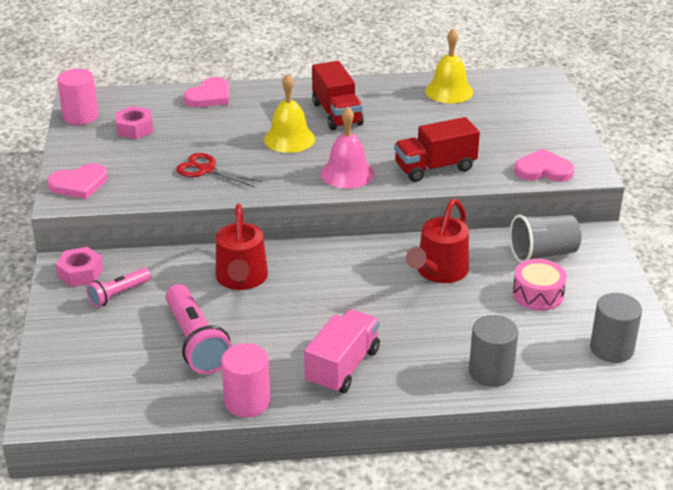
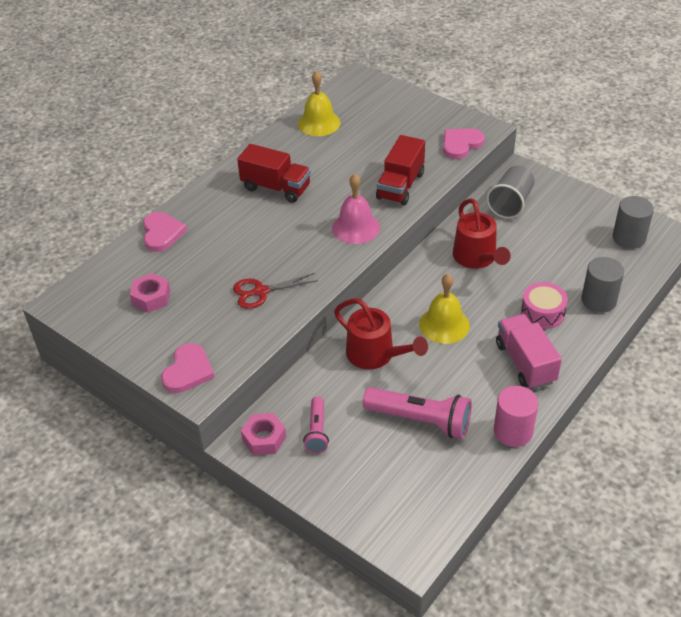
camera: 45 degrees left, 10 degrees up
pink cylinder [57,69,99,125] -> none
yellow bell [264,74,315,153] -> yellow bell moved to [419,274,470,344]
pink drum [513,259,567,311] -> pink drum moved to [521,282,568,329]

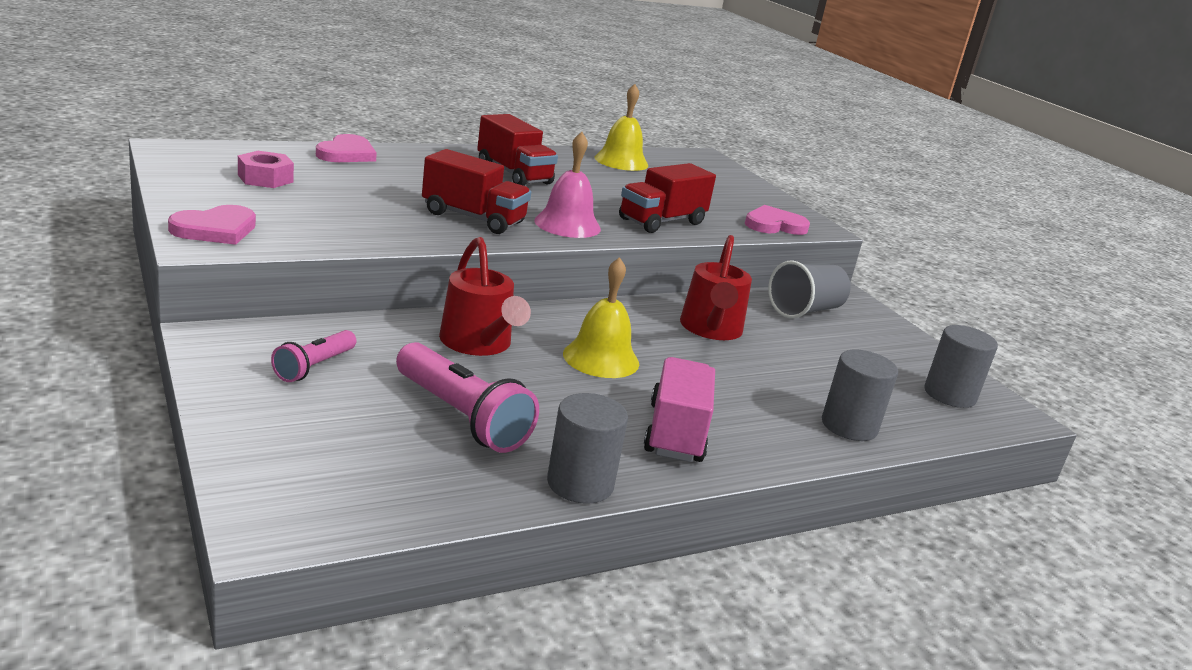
camera: 20 degrees right, 20 degrees down
red scissors [233,273,318,309] -> none
pink nut [241,413,286,455] -> none
pink cylinder [494,386,538,447] -> grey cylinder [547,393,628,504]
pink drum [521,282,568,329] -> none
none -> red truck [422,149,531,234]

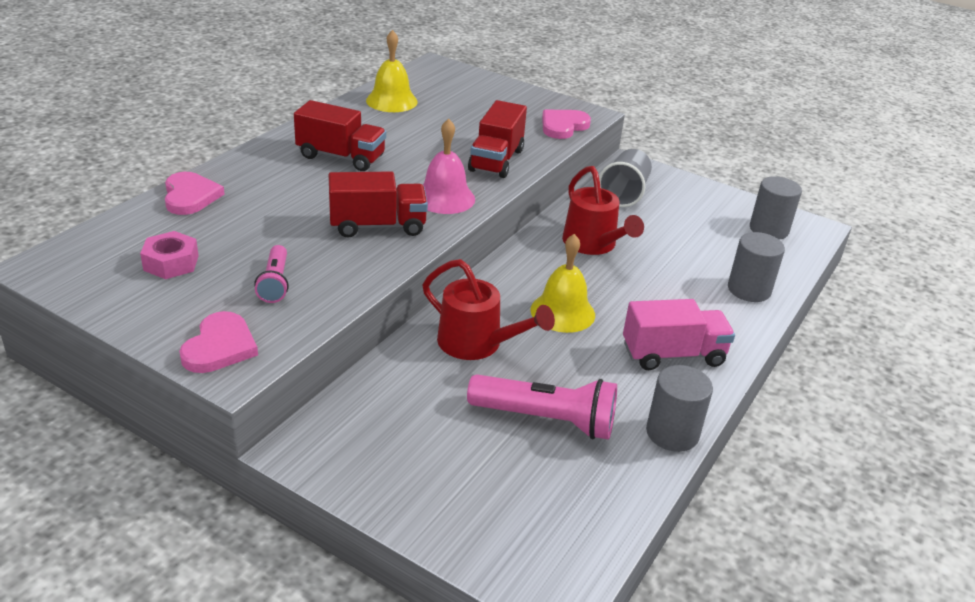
camera: 30 degrees left, 10 degrees up
pink flashlight [271,330,356,382] -> pink flashlight moved to [254,245,289,303]
pink truck [644,357,715,462] -> pink truck turned 105 degrees clockwise [623,299,735,370]

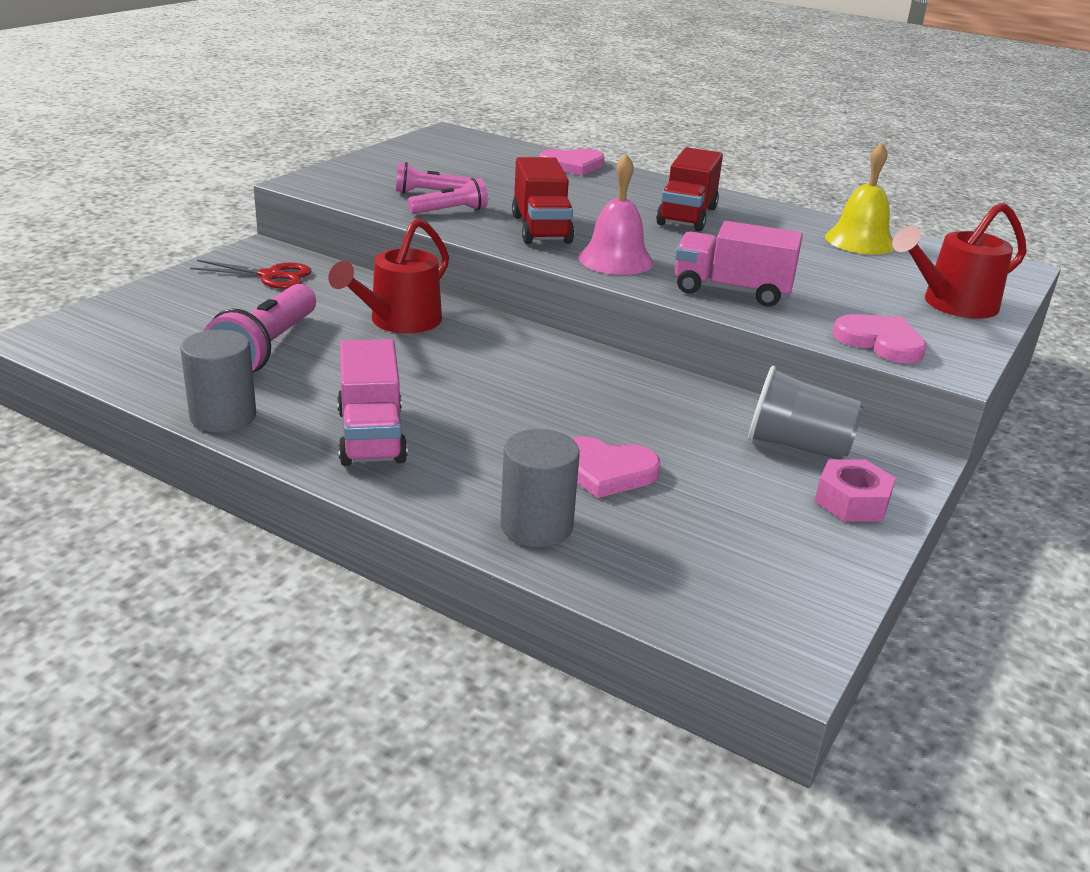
camera: 90 degrees right, 5 degrees down
pink nut [140,231,199,279] -> pink nut moved to [814,459,896,521]
pink heart [179,311,258,373] -> pink heart moved to [572,436,661,498]
red truck [468,100,527,178] -> pink truck [675,221,803,307]
yellow bell [530,234,595,333] -> none
red watering can [562,166,644,255] -> red watering can moved to [892,202,1027,319]
grey cylinder [750,176,802,240] -> none
none -> red scissors [190,260,311,289]
none -> pink flashlight [408,178,488,214]

